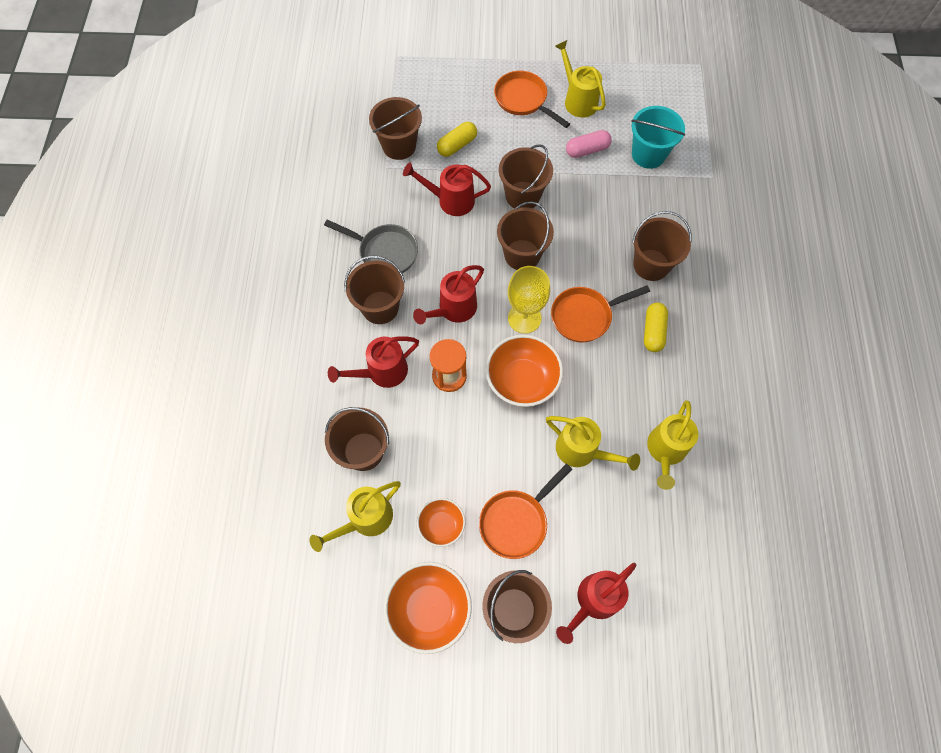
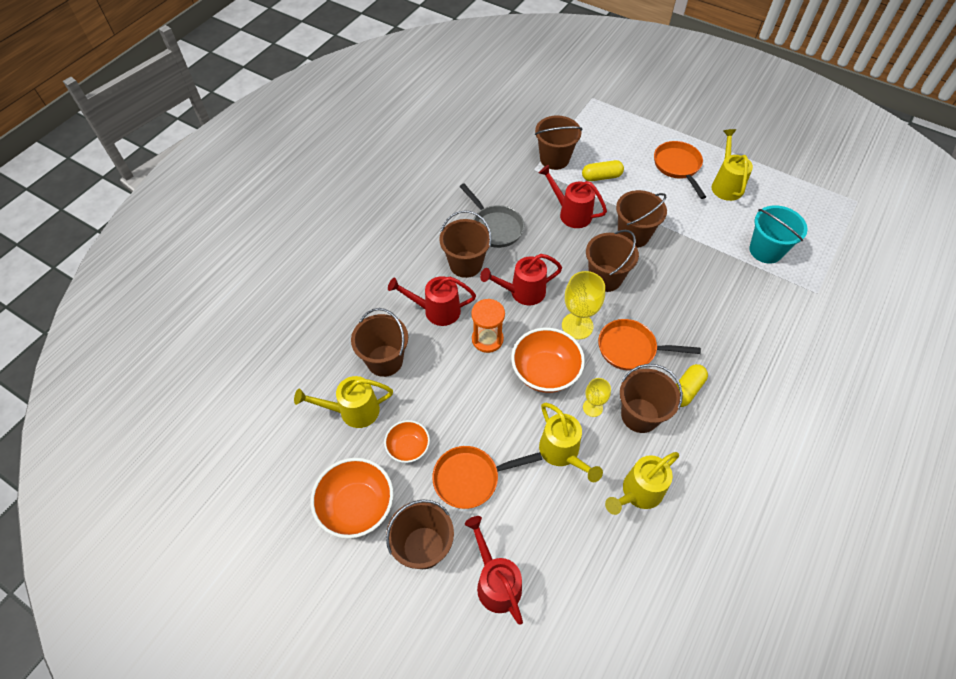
camera: 30 degrees right, 10 degrees down
red watering can [556,563,637,644] -> red watering can turned 75 degrees clockwise [465,516,523,624]
pink capsule [566,130,612,158] -> none
brown bucket [632,211,692,281] -> brown bucket moved to [620,364,683,433]
none -> yellow goblet [583,378,611,417]

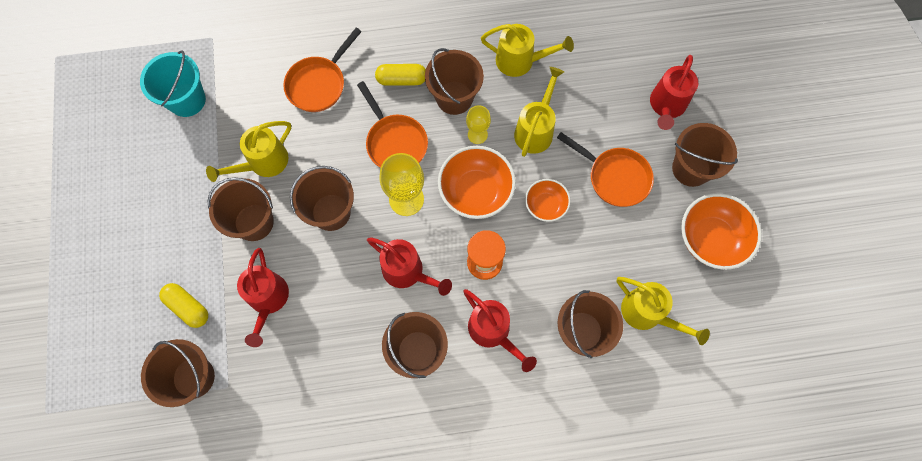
camera: 130 degrees left, 15 degrees up
orange bowl [384,420,430,463] -> orange bowl moved to [525,179,571,222]
grey pan [459,184,524,248] -> none
orange pan [654,141,706,199] -> orange pan moved to [283,28,362,112]
yellow watering can [712,129,753,201] -> yellow watering can moved to [206,121,291,182]

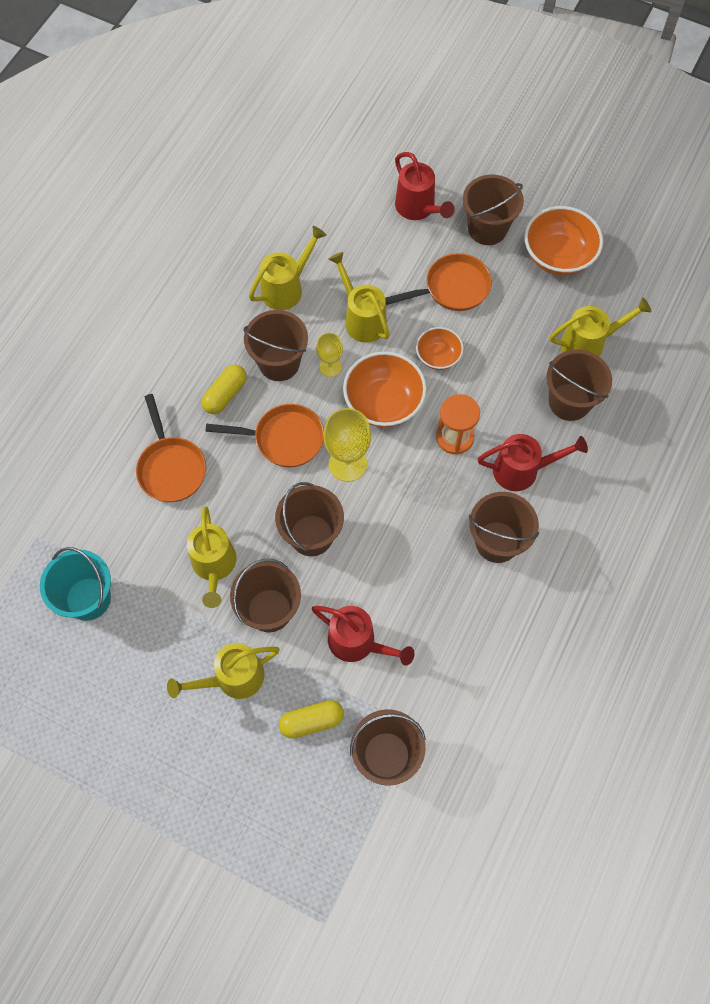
camera: 55 degrees left, 5 degrees down
red watering can [367,237,452,296] -> none
none -> yellow watering can [167,643,280,699]

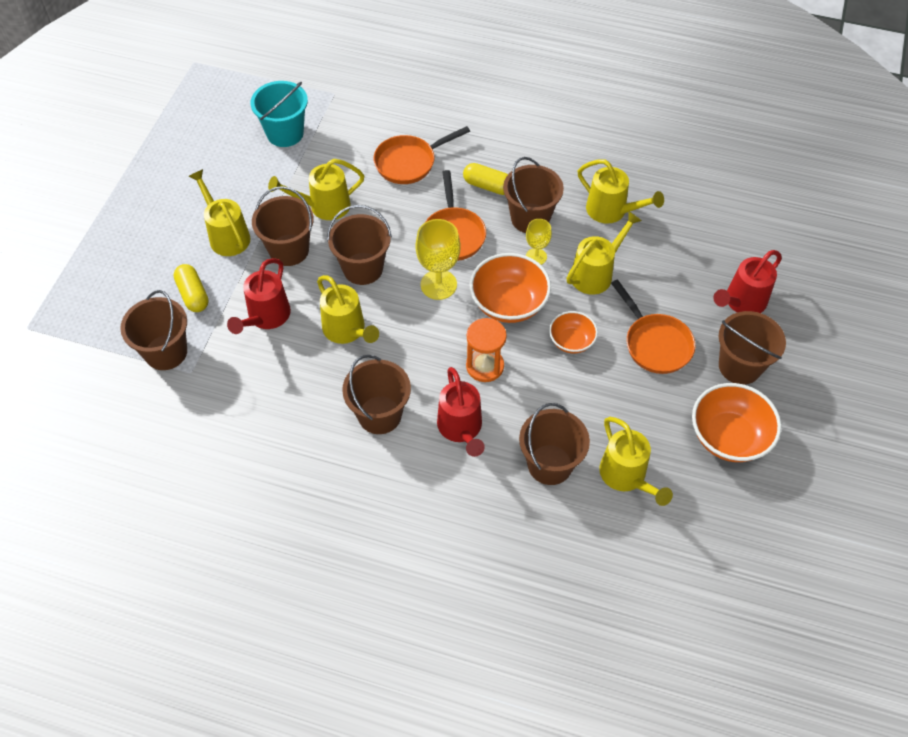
camera: 80 degrees right, 10 degrees down
none -> yellow watering can [317,275,379,344]

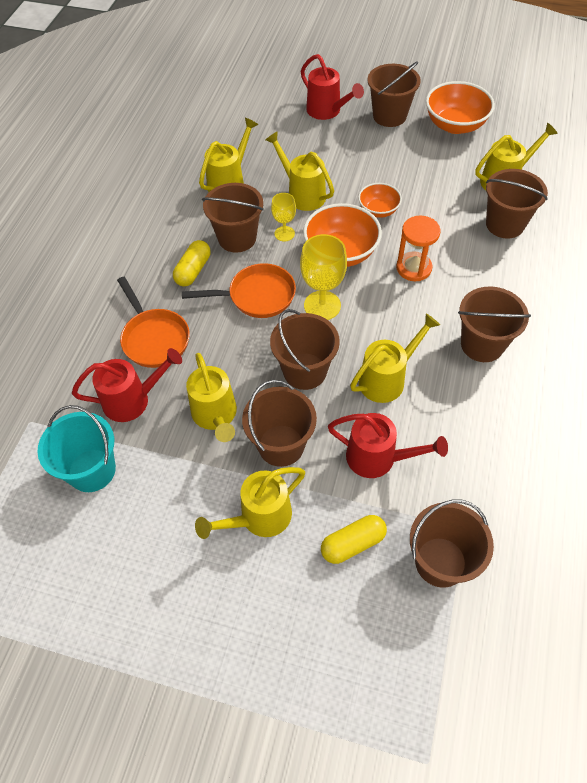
camera: 90 degrees left, 0 degrees up
red watering can [437,367,485,457] -> red watering can moved to [72,348,182,422]
orange pan [611,279,695,374] -> none

